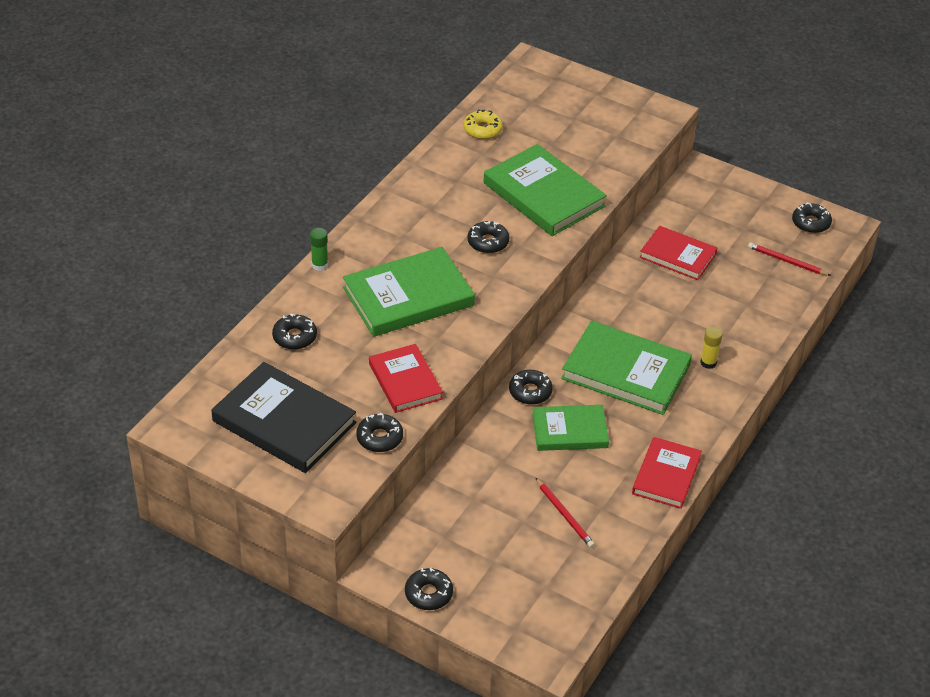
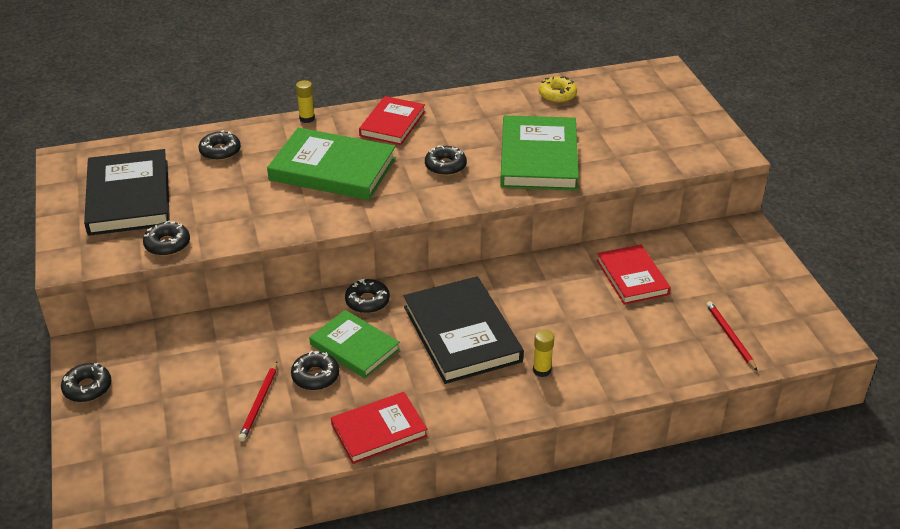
camera: 45 degrees right, 5 degrees down
green glue stick [310,228,328,271] -> yellow glue stick [296,80,315,123]
red book [369,344,443,413] -> red book moved to [359,96,425,145]
green book [561,321,692,415] -> black book [404,276,524,384]
black donut [792,202,832,233] -> black donut moved to [291,351,339,390]

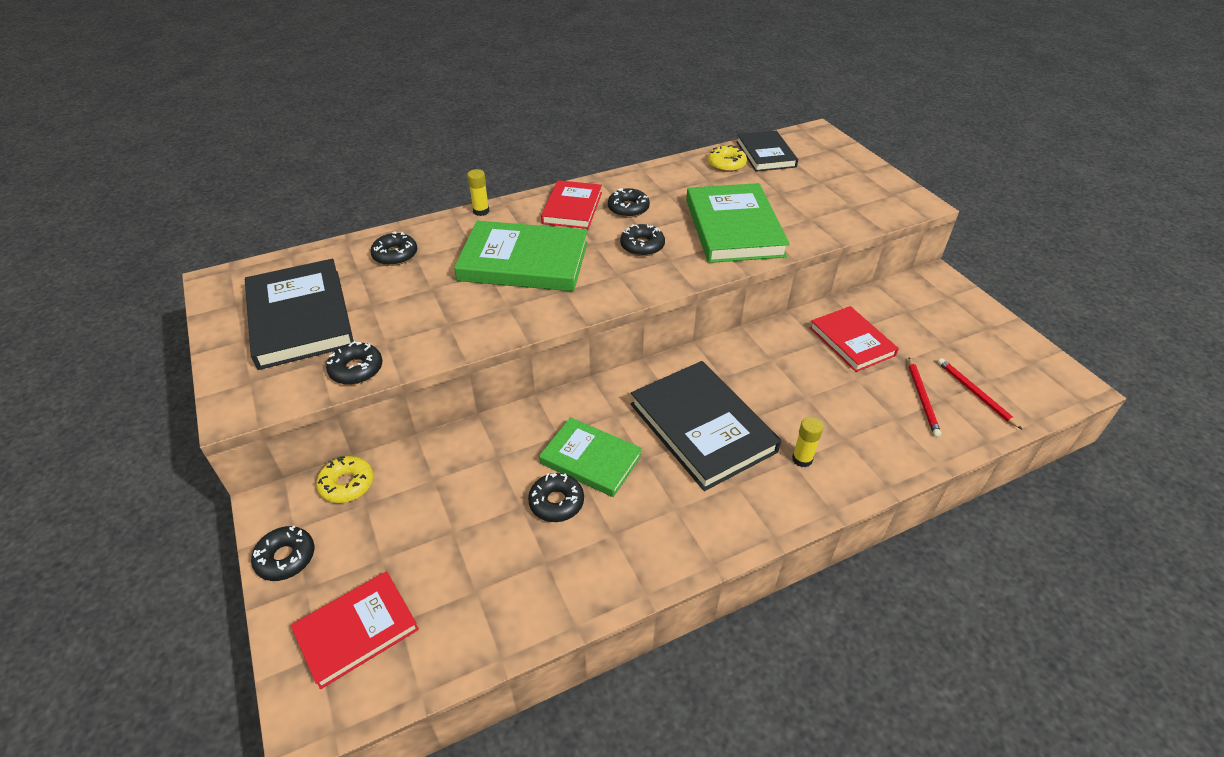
camera: 10 degrees left, 5 degrees up
red pencil [238,361,277,441] -> red pencil moved to [909,357,941,437]
red book [331,392,428,464] -> red book moved to [291,571,419,689]
black donut [345,279,390,313] -> black donut moved to [608,188,650,218]
none -> yellow donut [316,456,374,503]
none -> black book [736,131,798,172]

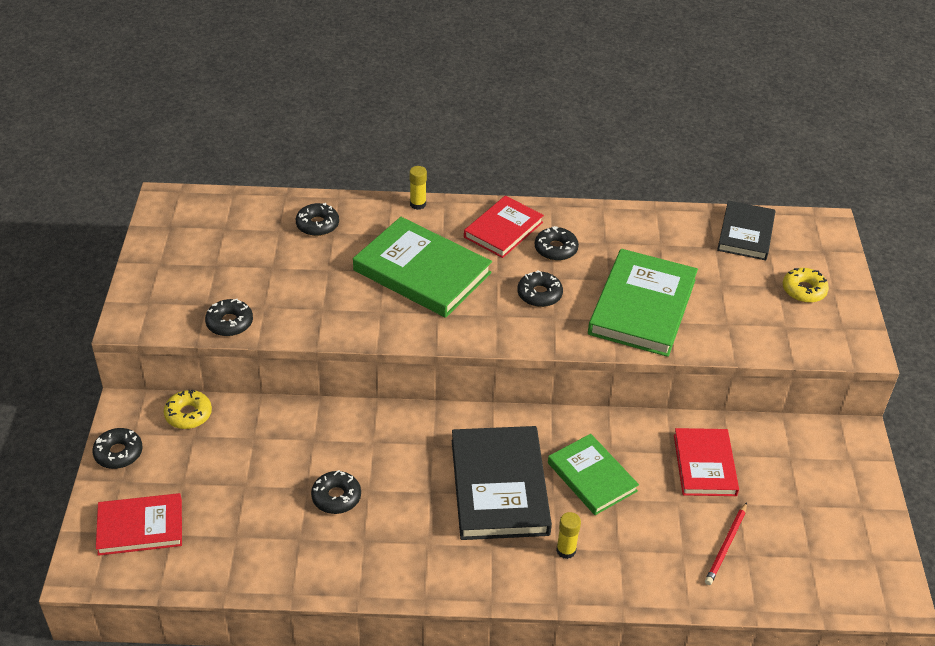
camera: 25 degrees right, 0 degrees up
black book [245,259,354,370] -> none
green book [539,417,642,497] -> green book moved to [548,434,639,515]
yellow donut [708,145,747,172] -> yellow donut moved to [783,268,829,303]
red pencil [938,358,1023,430] -> none

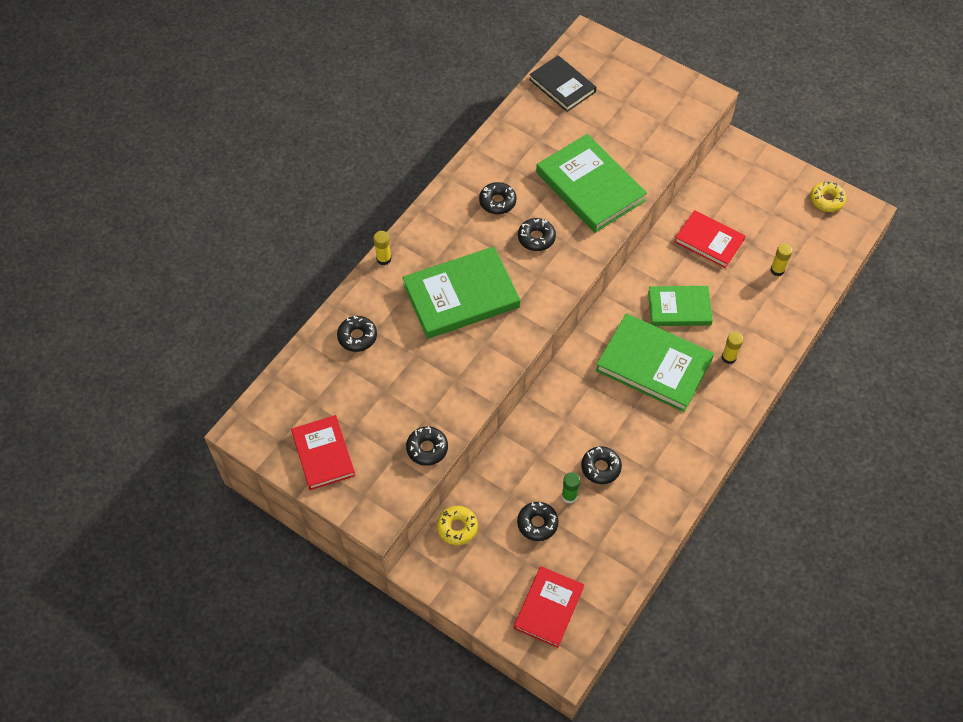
camera: 55 degrees left, 15 degrees up
black donut [92,428,143,469] -> black donut moved to [517,502,559,541]
black book [452,426,552,540] -> green book [596,313,714,412]
red book [464,196,544,258] -> red book moved to [291,415,355,490]
red pencil [705,502,747,585] -> yellow glue stick [770,243,793,276]
yellow donut [783,268,829,303] -> yellow donut moved to [810,181,846,212]
none -> green glue stick [562,472,580,503]

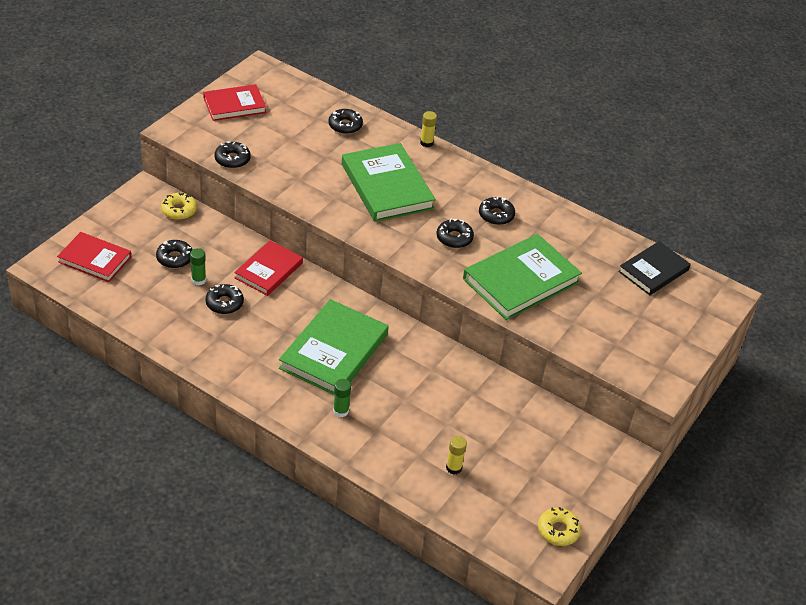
camera: 85 degrees right, 15 degrees down
green book [648,286,713,326] -> none
red book [674,210,745,268] -> red book moved to [234,240,303,296]
yellow glue stick [722,332,743,364] -> green glue stick [333,379,351,417]

